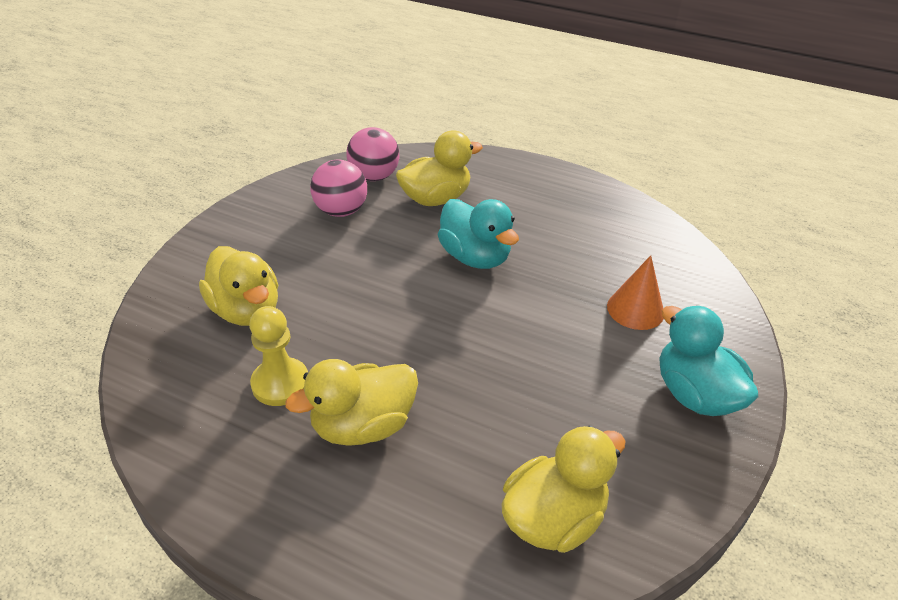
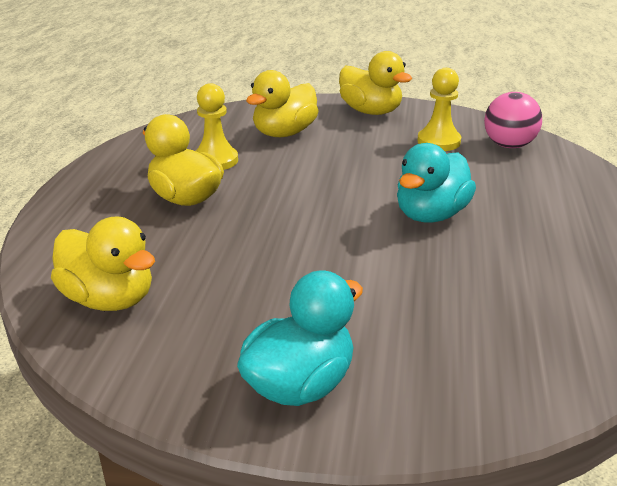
camera: 75 degrees right, 10 degrees down
pink ball [310,160,367,217] -> yellow pawn [417,68,461,151]
yellow duck [396,130,483,206] -> yellow duck moved to [339,51,412,115]
orange cone [607,255,664,330] -> none

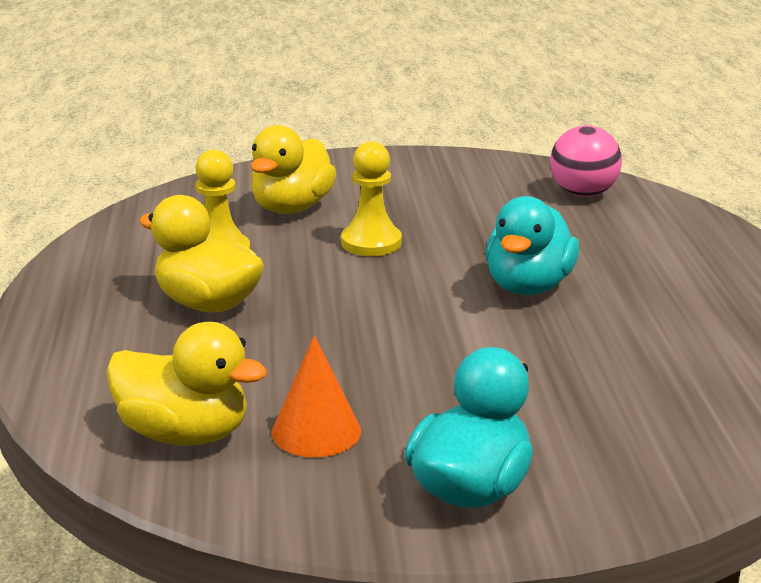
camera: 15 degrees left, 5 degrees down
yellow duck [339,51,412,115] -> none
yellow pawn [417,68,461,151] -> yellow pawn moved to [341,141,402,256]
none -> orange cone [272,336,361,457]

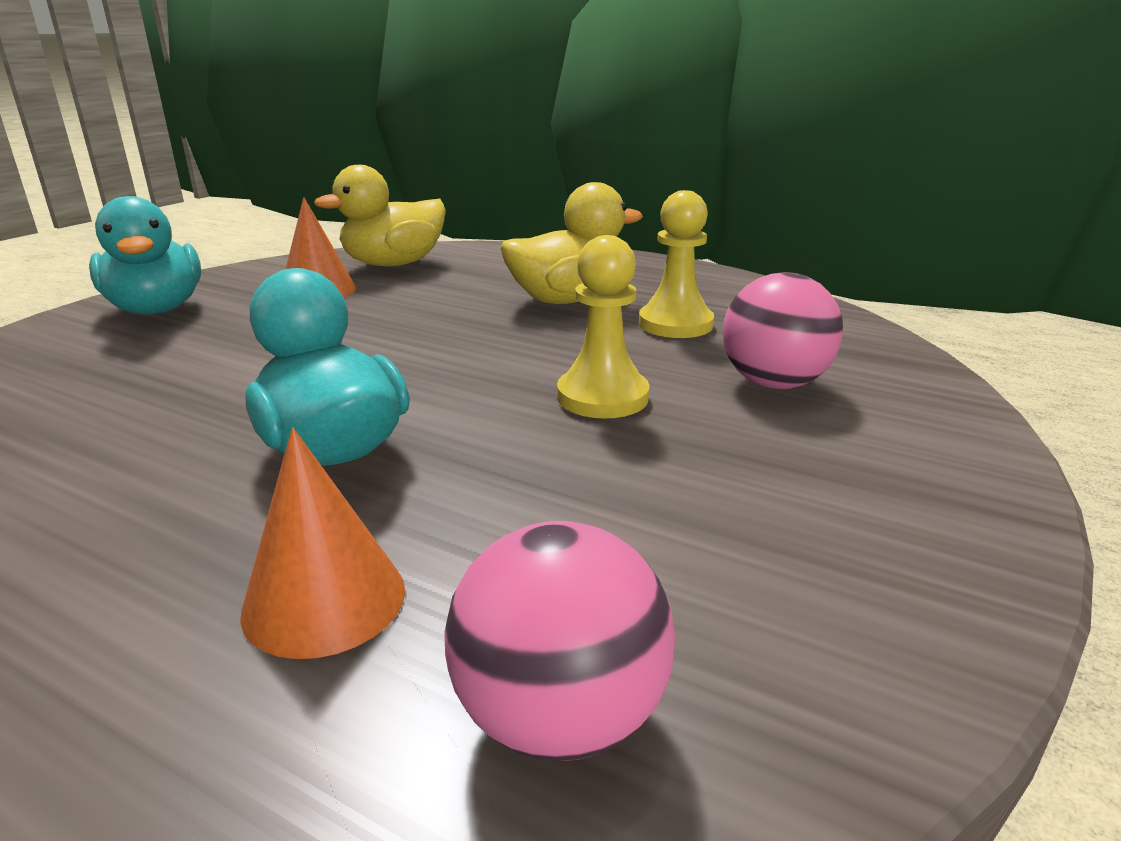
camera: 125 degrees right, 0 degrees up
yellow duck [250,125,337,214] -> pink ball [723,272,843,389]
none -> orange cone [240,428,405,659]

